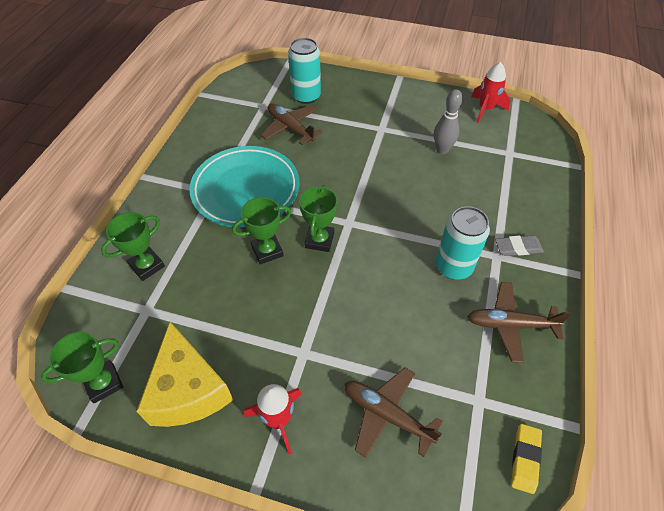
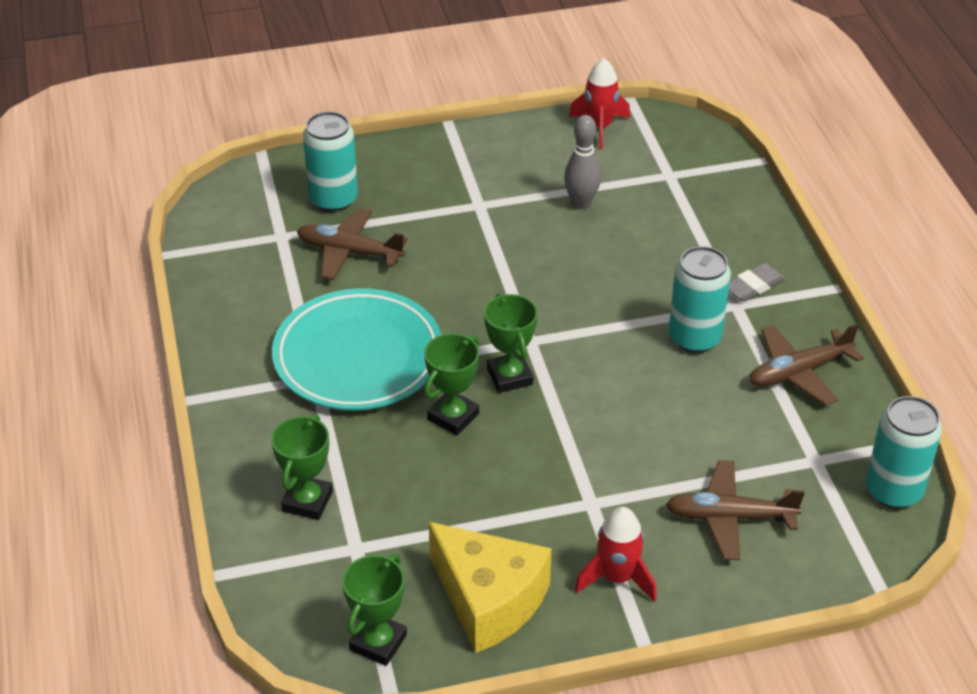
camera: 30 degrees left, 10 degrees down
yellow eraser [511,424,542,494] -> turquoise can [866,396,942,508]

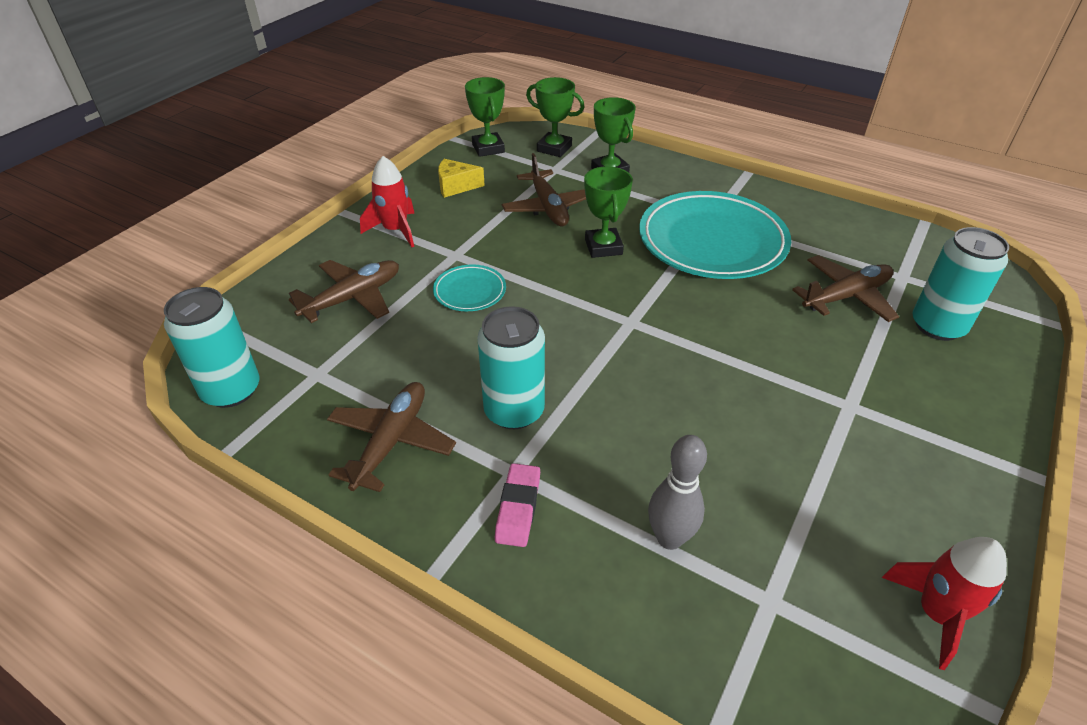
camera: 135 degrees right, 0 degrees up
yellow cheese [429,522,551,653] -> yellow cheese [438,159,485,198], size x0.51
green trophy [484,293,537,393] -> green trophy moved to [526,77,585,157]
grey bowling pin [564,115,601,209] -> grey bowling pin moved to [648,435,707,550]
grey eraser [729,263,785,302] -> pink eraser [495,463,540,547]
none -> turquoise plate [433,264,506,311]
none -> brown plane [501,153,586,226]

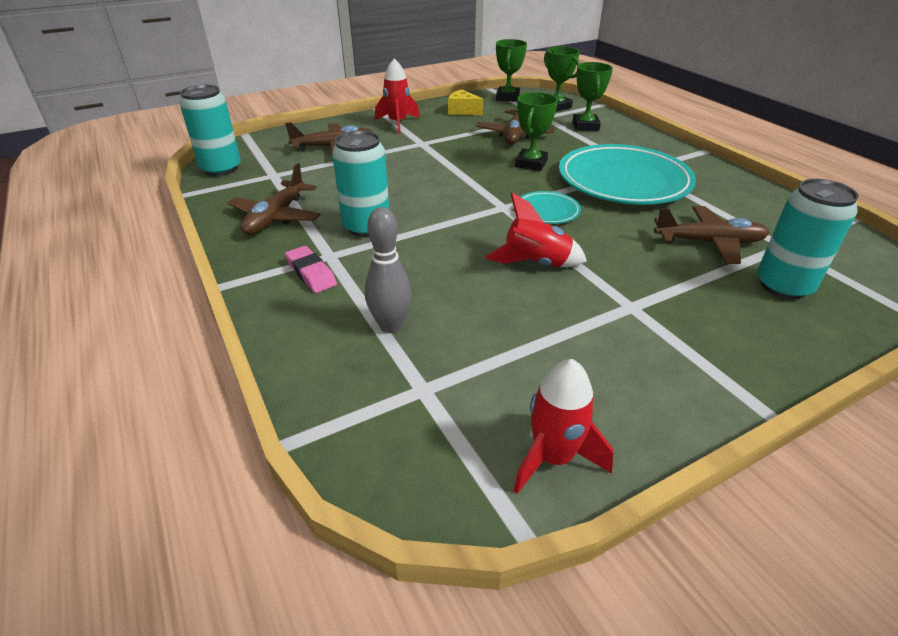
camera: 30 degrees right, 5 degrees down
brown plane [327,382,456,492] -> brown plane turned 150 degrees clockwise [227,163,321,235]
turquoise plate [433,264,506,311] -> turquoise plate moved to [521,191,581,224]
pink eraser [495,463,540,547] -> pink eraser turned 75 degrees counterclockwise [285,246,337,293]
none -> red rocket [485,193,587,267]

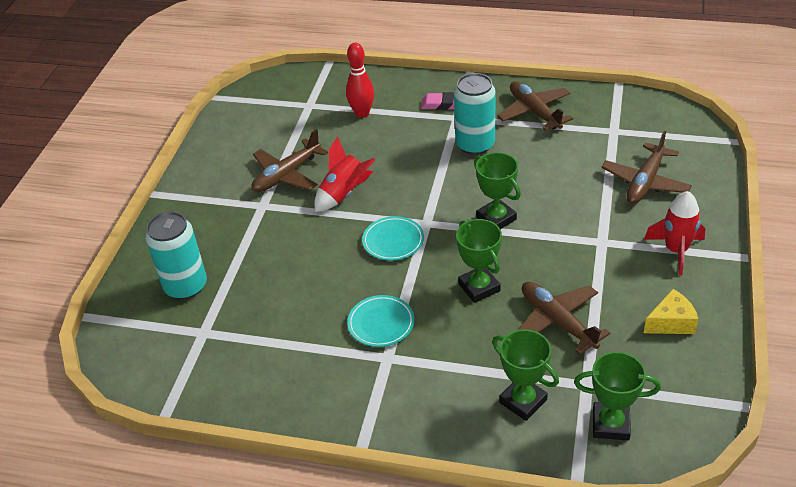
camera: 135 degrees right, 5 degrees up
turquoise can [180,85,241,176] -> none
grey bowling pin [365,207,412,333] -> red bowling pin [346,43,374,118]
green trophy [496,39,527,102] -> green trophy moved to [474,152,521,229]
red rocket [513,359,614,494] -> none
turquoise plate [559,144,696,205] -> turquoise plate [347,295,414,347], size x0.45
brown plane [654,206,769,264] -> brown plane moved to [252,129,328,192]

